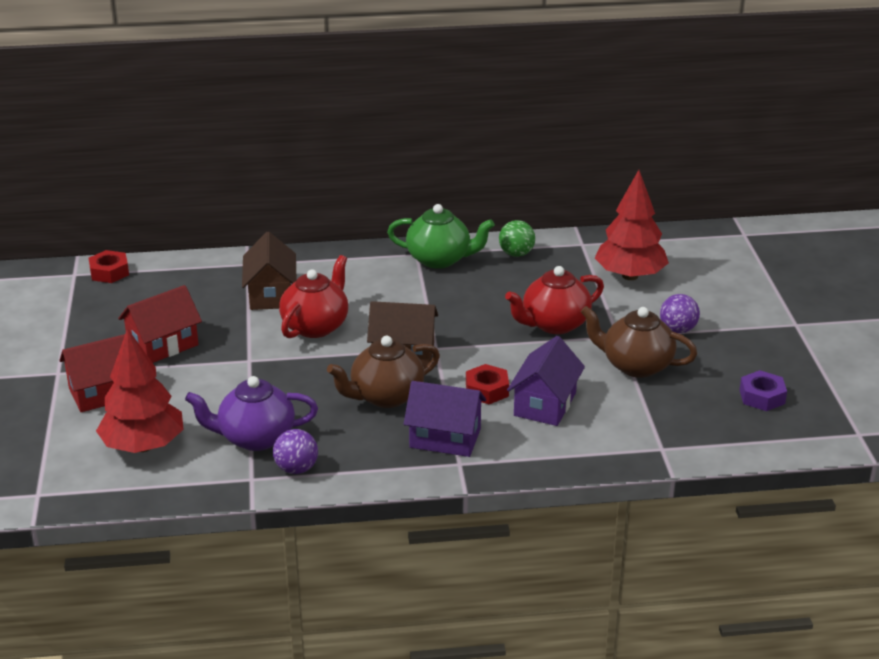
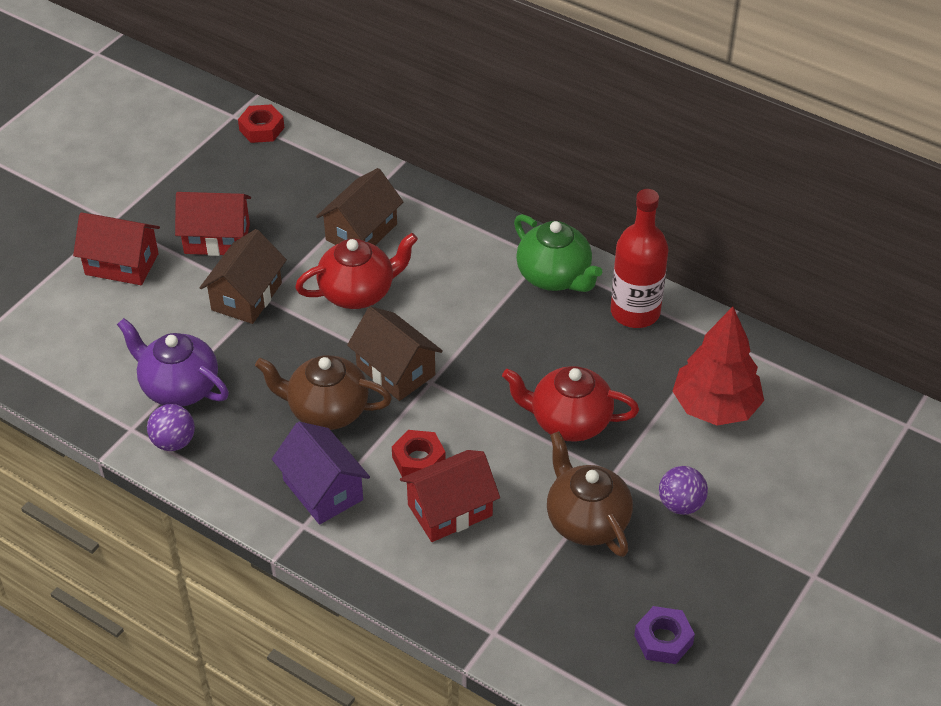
camera: 40 degrees right, 15 degrees up
red tree [96,328,184,453] -> none
green ball [499,220,535,257] -> red bottle [611,189,668,328]
purple house [507,336,585,426] -> red house [400,450,500,542]
none -> brown house [200,229,287,324]

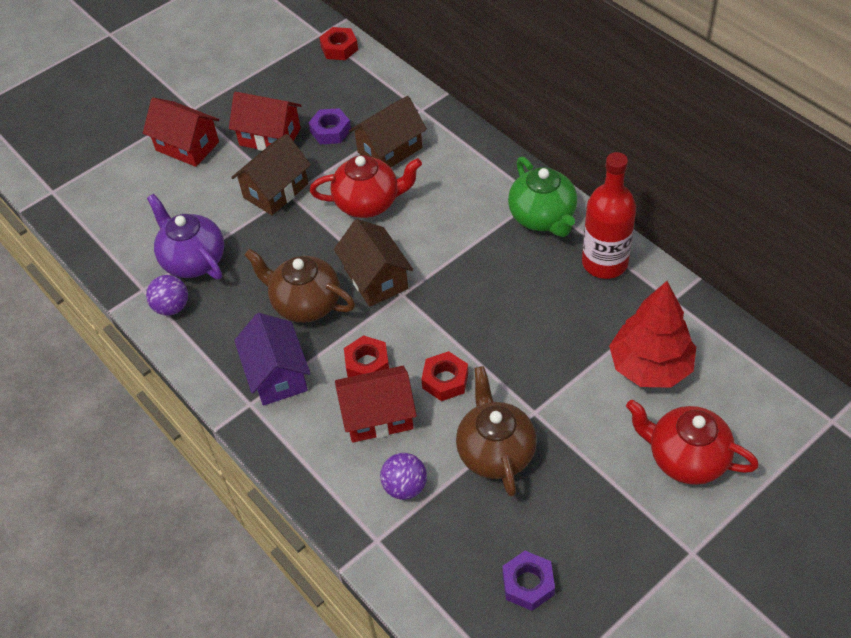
camera: 20 degrees right, 5 degrees up
red teapot [502,366,639,442] -> red teapot moved to [626,400,759,485]
purple ball [659,466,708,515] -> purple ball moved to [380,453,427,500]
none -> purple nut [309,108,351,144]
none -> red nut [421,351,468,401]

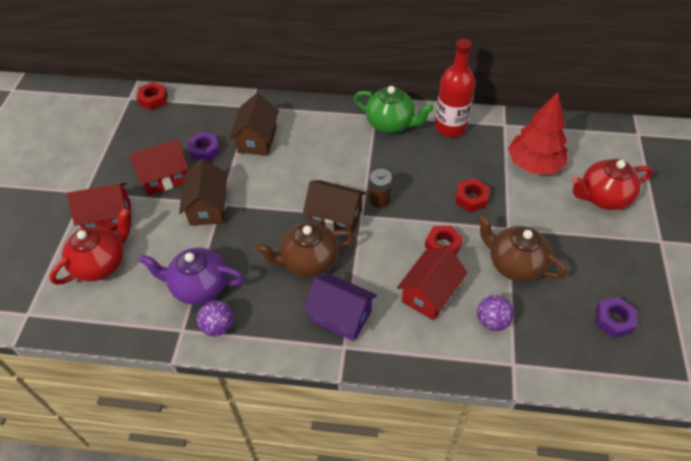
camera: 45 degrees left, 0 degrees up
red teapot [310,155,422,218] -> red teapot moved to [49,208,130,285]
red nut [344,335,389,377] -> red nut moved to [455,178,489,212]
none -> brown battery [369,169,392,208]

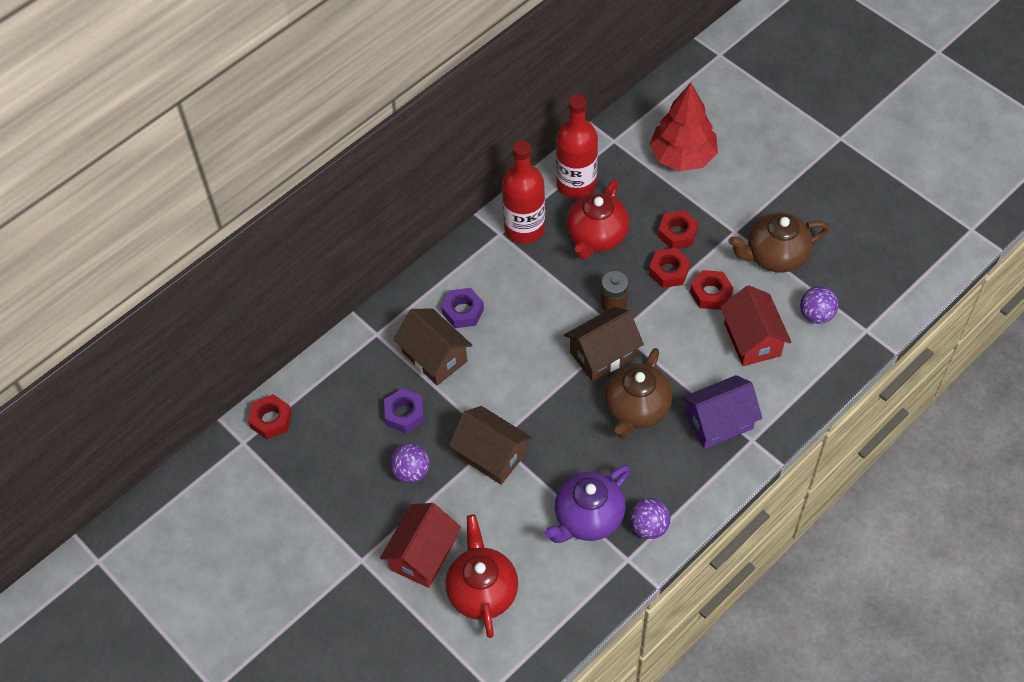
camera: 50 degrees left, 5 degrees up
red house [130,139,189,195] -> purple ball [390,444,430,483]
green teapot [354,86,434,133] -> red bottle [502,140,545,244]
red teapot [572,159,653,210] -> red teapot moved to [566,179,630,260]
purple nut [596,297,637,338] -> purple nut moved to [441,288,484,328]
none -> red nut [649,248,690,288]

